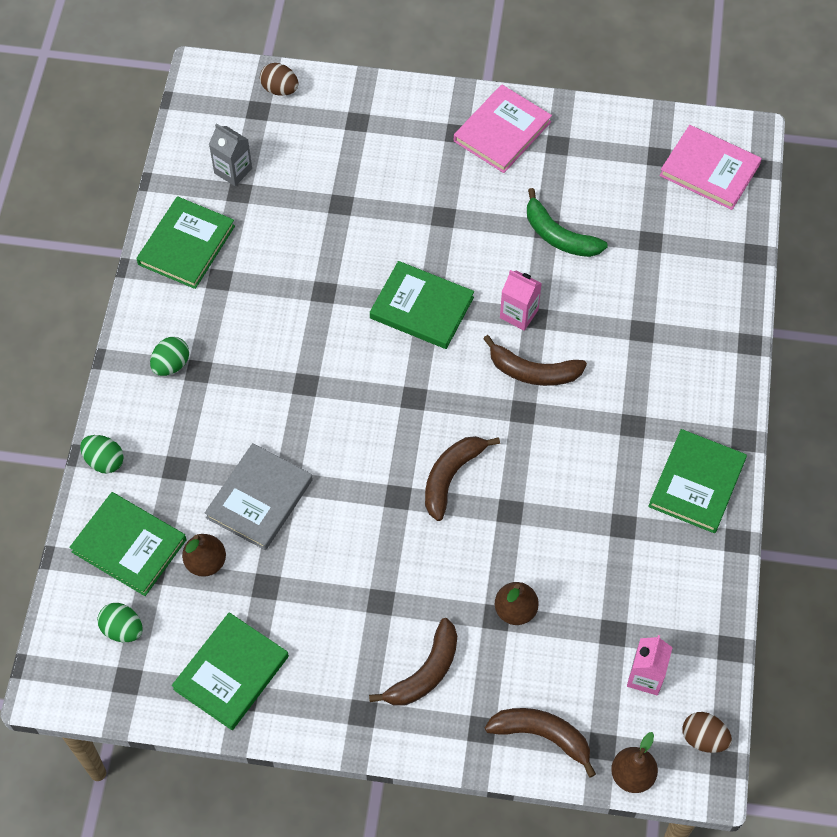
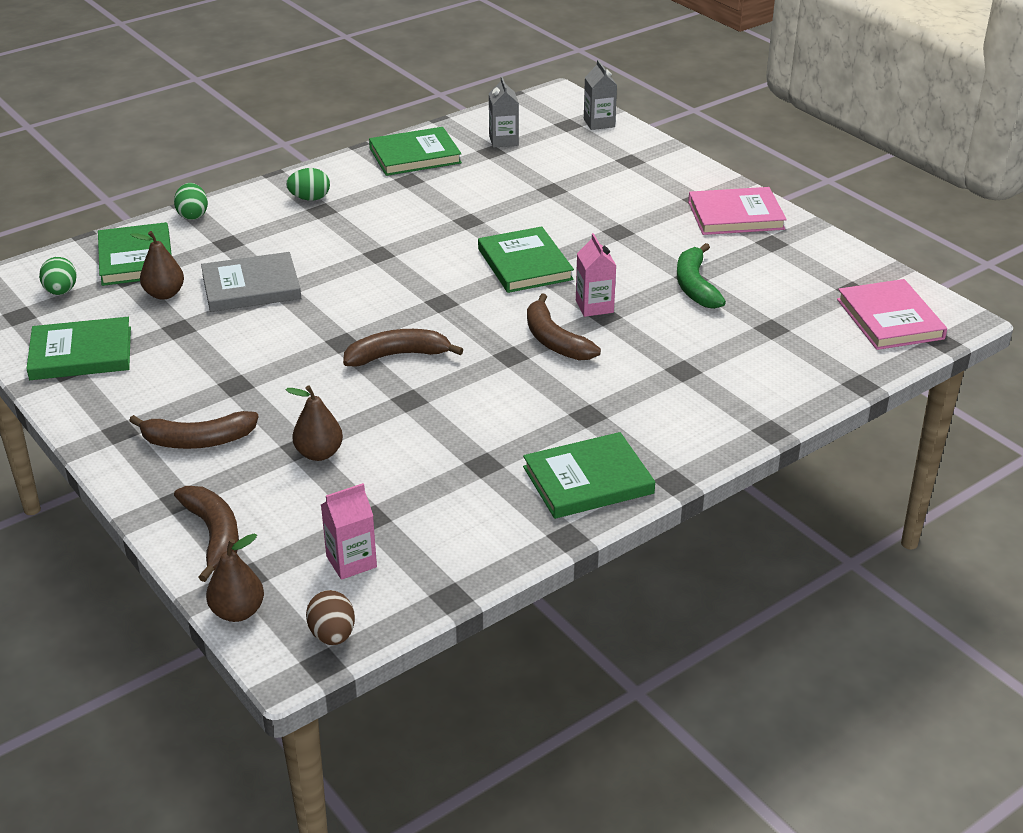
camera: 45 degrees right, 25 degrees down
brown egg [260,63,298,96] -> grey carton [584,60,617,130]

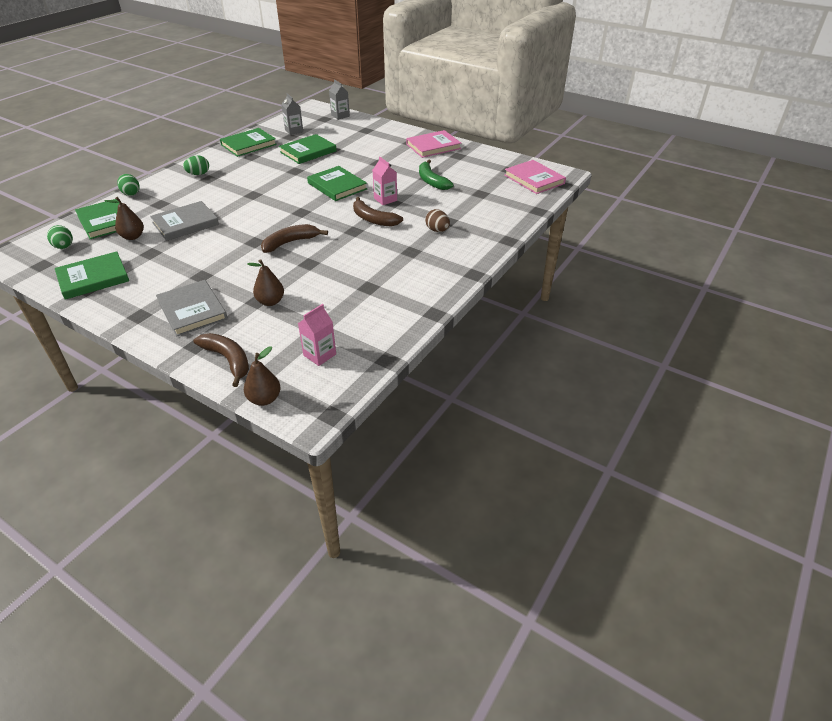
camera: 20 degrees left, 5 degrees up
brown banana [129,411,259,449] -> grey book [156,280,228,337]
brown egg [306,590,355,645] -> brown egg moved to [425,209,450,232]
green book [523,432,655,519] -> green book moved to [279,134,337,164]

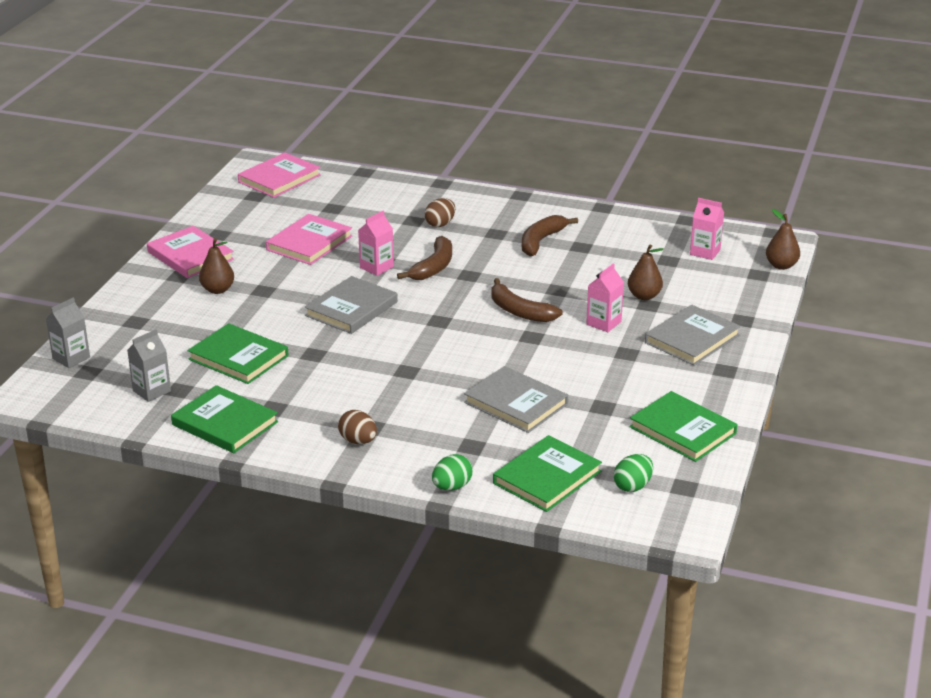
camera: 105 degrees left, 10 degrees down
brown pear [105,197,144,240] -> brown pear moved to [199,238,234,294]
green egg [183,155,209,175] -> brown egg [338,410,377,444]
brown banana [193,333,249,387] -> brown banana moved to [522,215,578,256]
green book [307,166,367,201] -> grey book [305,276,398,334]
green banana [419,159,454,190] -> pink book [266,214,353,265]
none -> pink carton [586,263,624,332]

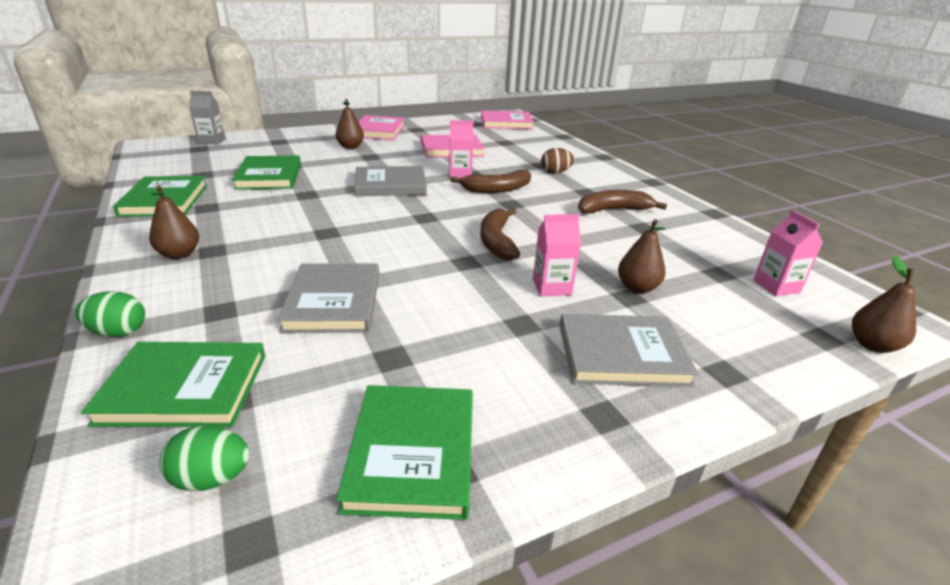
camera: 45 degrees right, 0 degrees up
grey carton [127,329,171,402] -> none
brown egg [338,410,377,444] -> brown pear [149,185,199,259]

